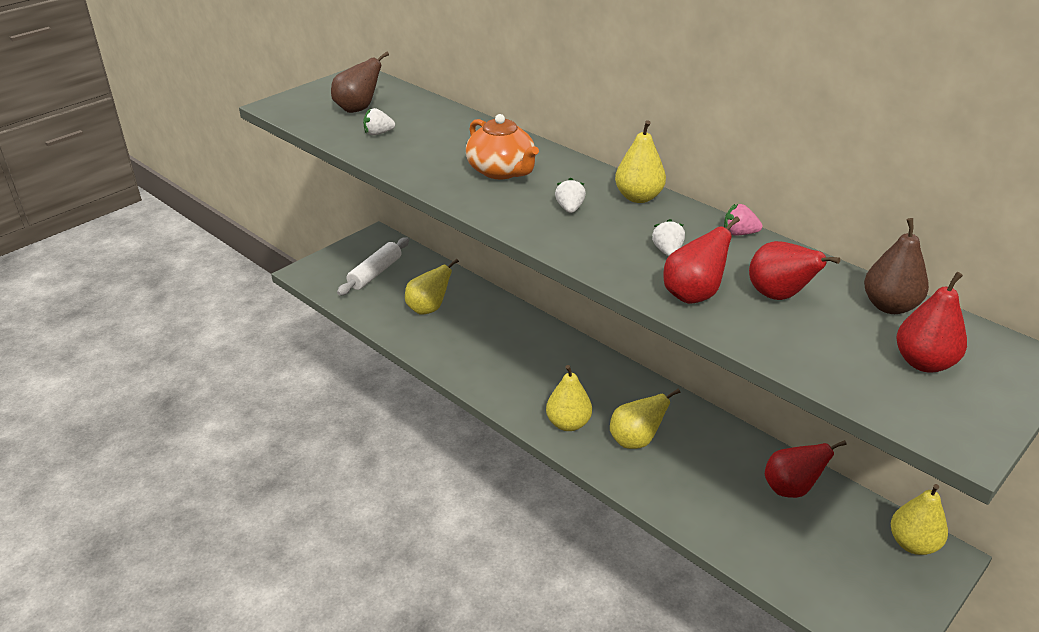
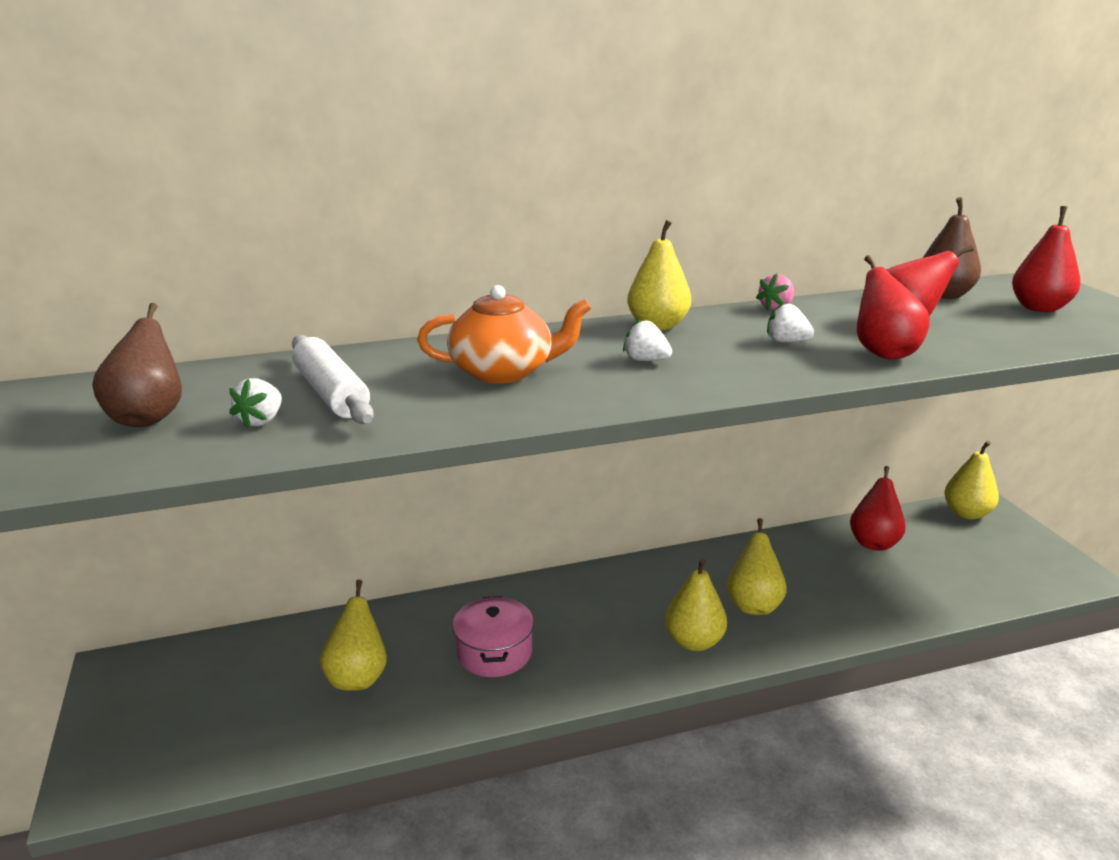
camera: 60 degrees left, 10 degrees down
white rolling pin [337,237,409,296] -> white rolling pin moved to [292,335,374,424]
none -> pink pot [452,596,534,677]

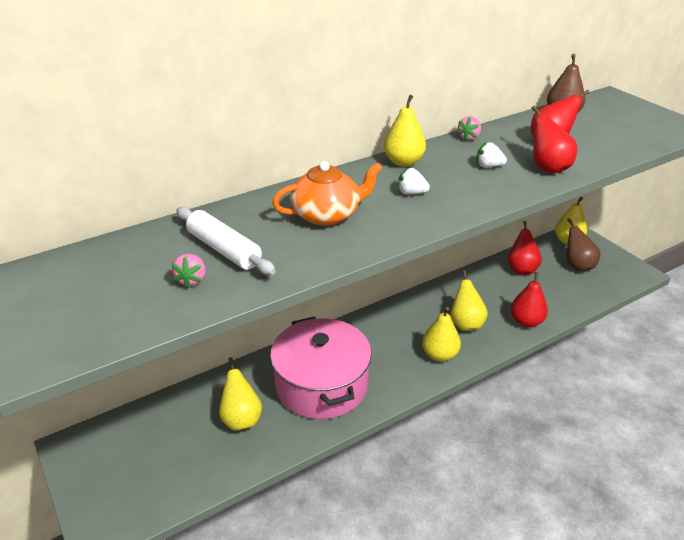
camera: 15 degrees left, 10 degrees up
brown pear [92,303,182,427] -> brown pear moved to [566,219,600,272]
white strawberry [229,378,282,428] -> pink strawberry [172,254,205,288]
pink pot [452,596,534,677] -> pink pot [270,316,372,419], size x1.89
red pear [1012,206,1081,312] -> red pear moved to [510,272,548,327]

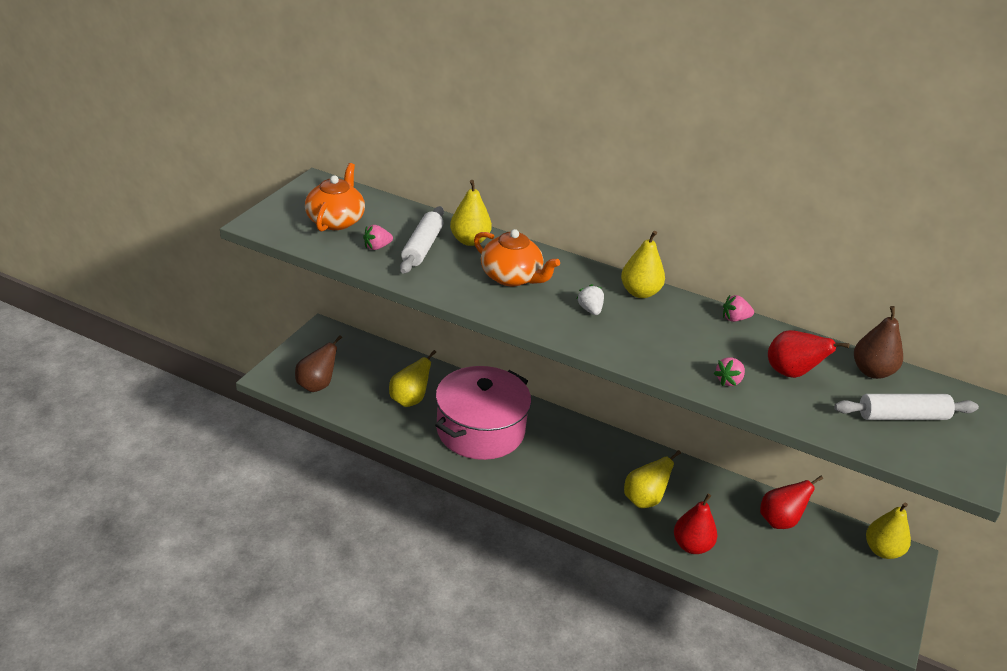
camera: 55 degrees right, 0 degrees up
yellow pear [422,307,461,362] -> yellow pear moved to [450,180,492,246]
white strawberry [477,142,507,167] -> none
red pear [532,106,578,174] -> pink strawberry [714,357,745,386]
brown pear [566,219,600,272] -> brown pear moved to [295,335,342,392]
none -> orange teapot [305,163,365,232]
none -> white rolling pin [834,394,979,420]

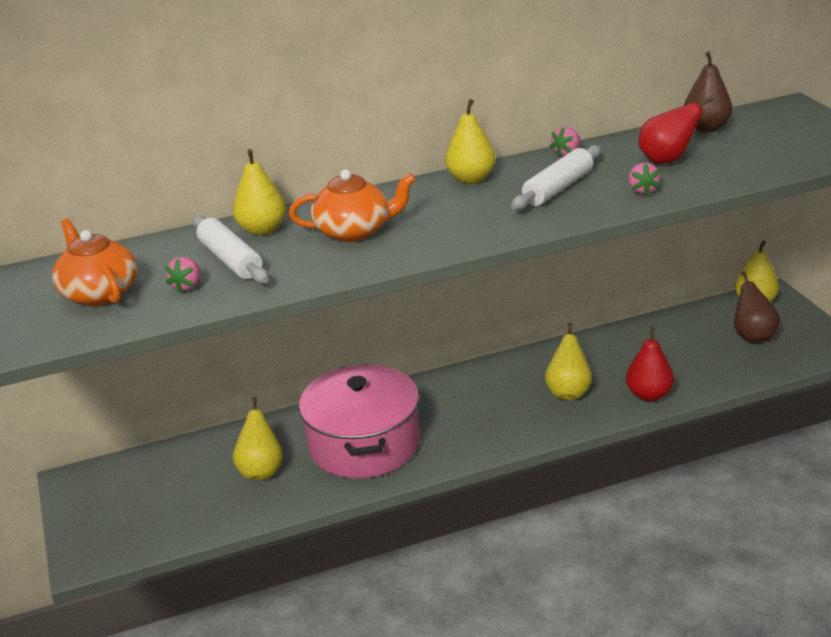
camera: 40 degrees left, 5 degrees down
brown pear [295,335,342,392] -> brown pear moved to [734,271,780,343]
white strawberry [577,284,604,315] -> none
red pear [760,476,823,529] -> none
white rolling pin [834,394,979,420] -> white rolling pin moved to [511,145,601,210]

